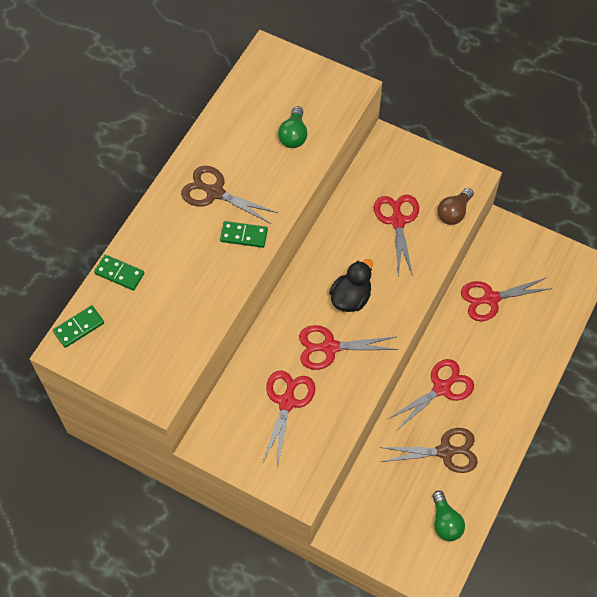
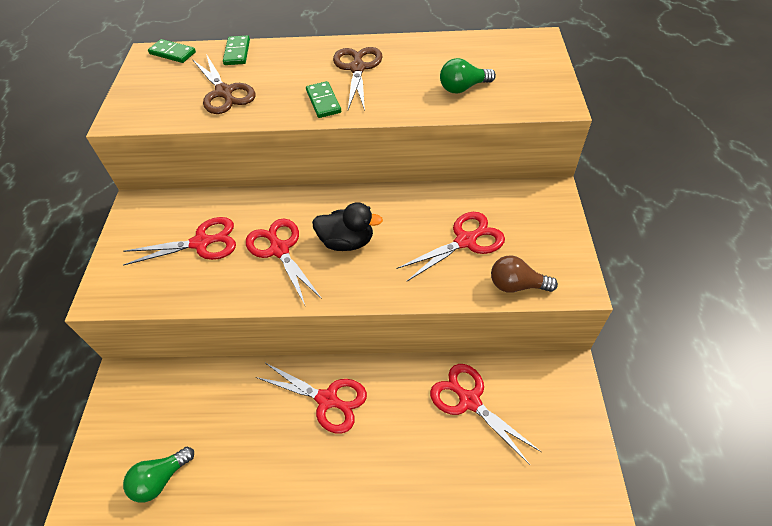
camera: 65 degrees right, 10 degrees down
brown scissors [379,428,478,473] -> brown scissors moved to [192,54,255,114]

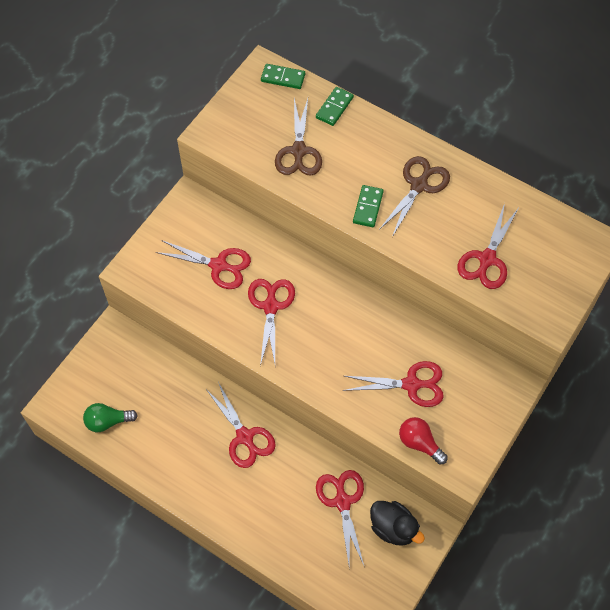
camera: 30 degrees right, 10 degrees up
green domino [148,39,196,63] -> green domino turned 45 degrees counterclockwise [261,64,305,89]
black duck [312,202,383,251] -> black duck moved to [370,501,425,546]
green light bulb [440,58,496,93] -> red scissors [457,203,518,289]
brown light bulb [491,255,558,293] -> red light bulb [399,417,448,465]

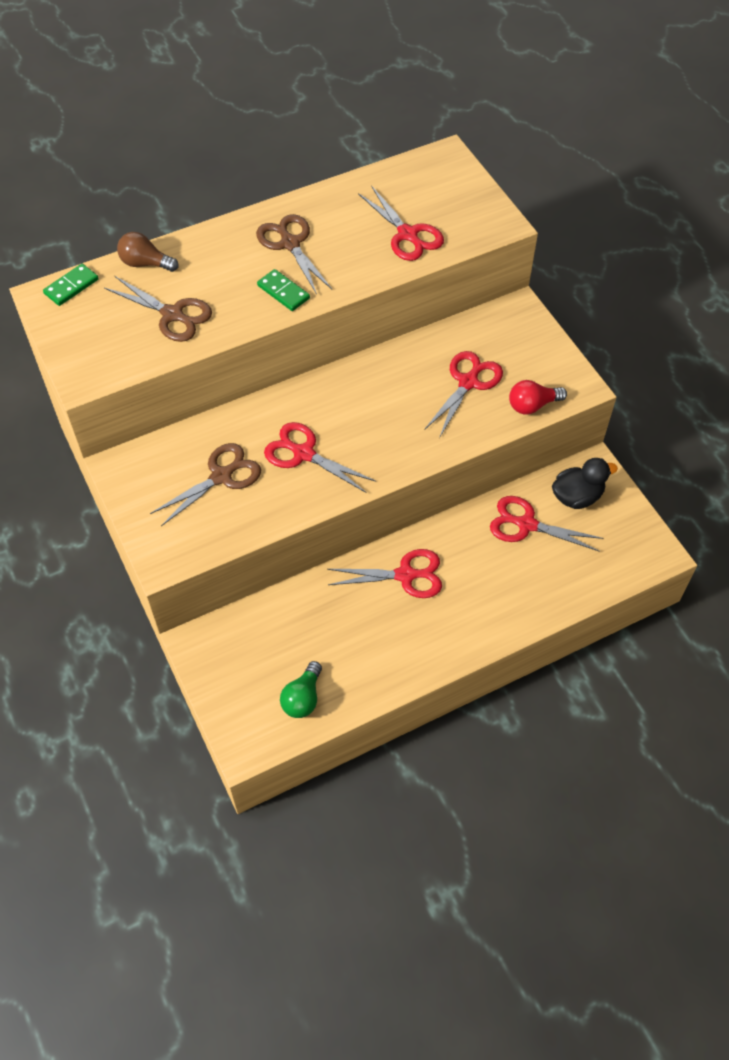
camera: 60 degrees left, 5 degrees down
red scissors [156,240,251,289] -> brown scissors [150,443,261,526]
green domino [316,87,354,126] -> brown light bulb [117,232,178,272]

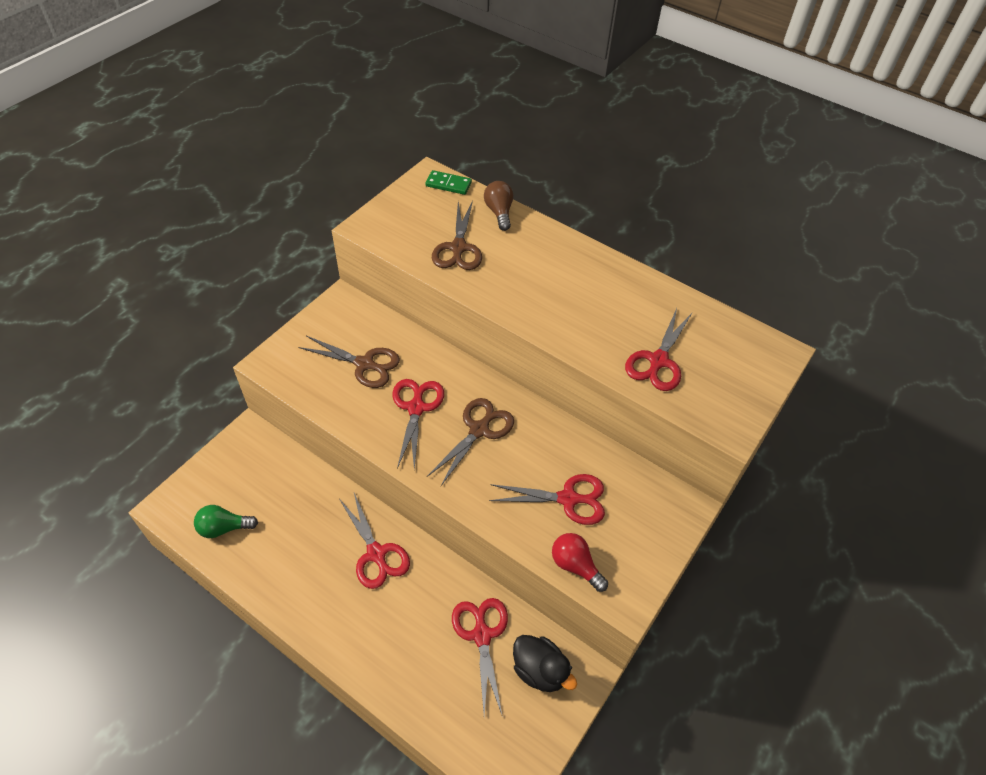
camera: 60 degrees right, 5 degrees down
brown scissors [256,214,332,295] -> brown scissors moved to [427,398,514,486]
green domino [257,269,310,311] -> none

